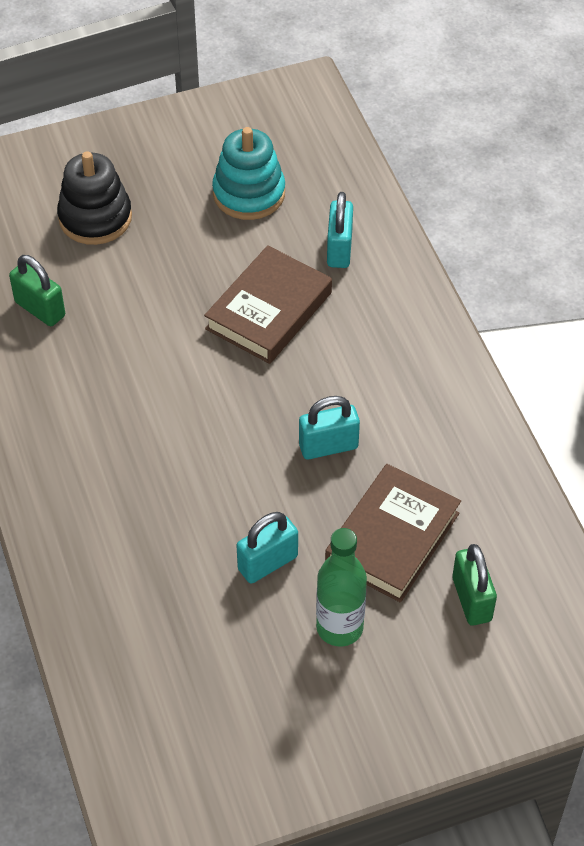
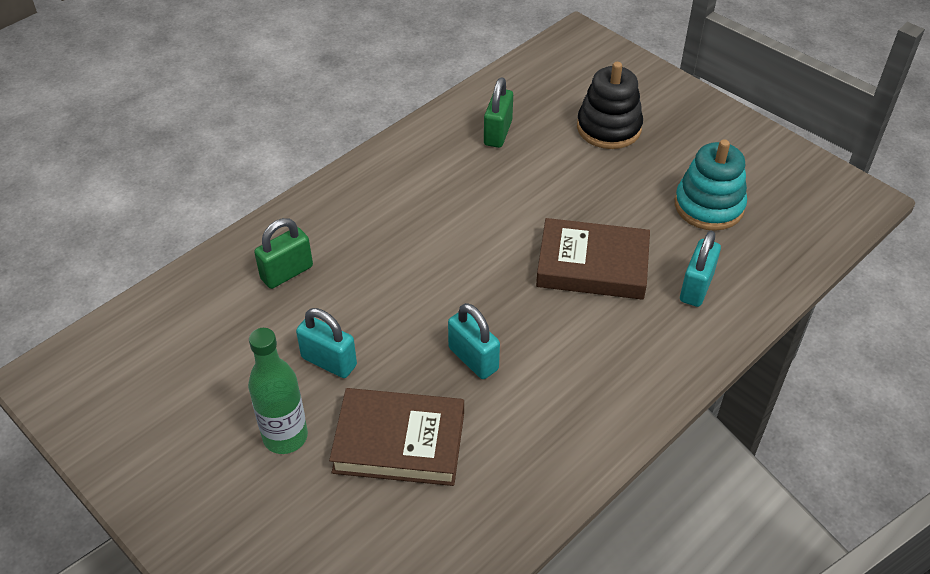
camera: 65 degrees right, 5 degrees down
turquoise padlock [327,192,353,268] -> turquoise padlock turned 45 degrees counterclockwise [680,231,721,307]
green padlock [452,544,497,626] -> green padlock moved to [254,218,313,289]

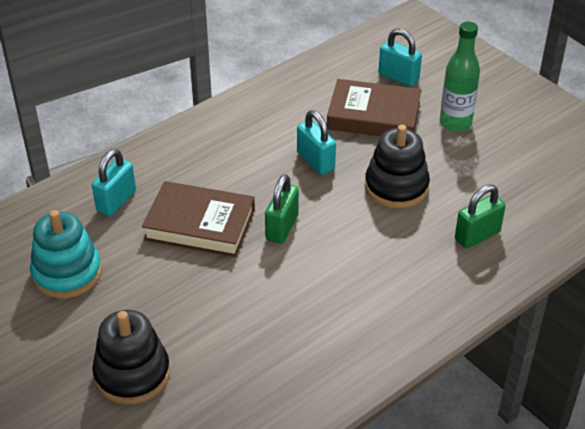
camera: 175 degrees left, 5 degrees down
turquoise padlock [296,308,357,378] -> turquoise padlock moved to [379,28,422,87]
green padlock [484,77,513,148] -> green padlock moved to [265,174,299,244]
none -> black stacking toy [365,125,430,208]

